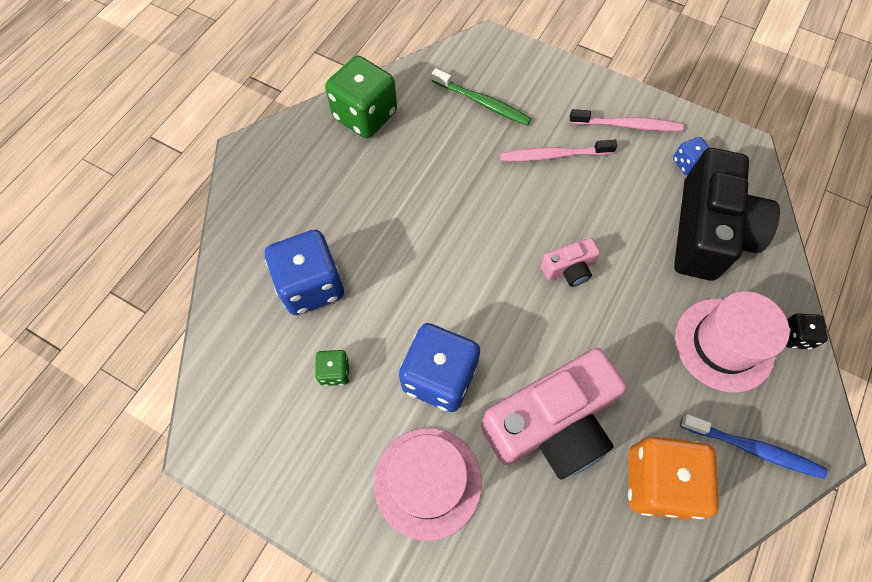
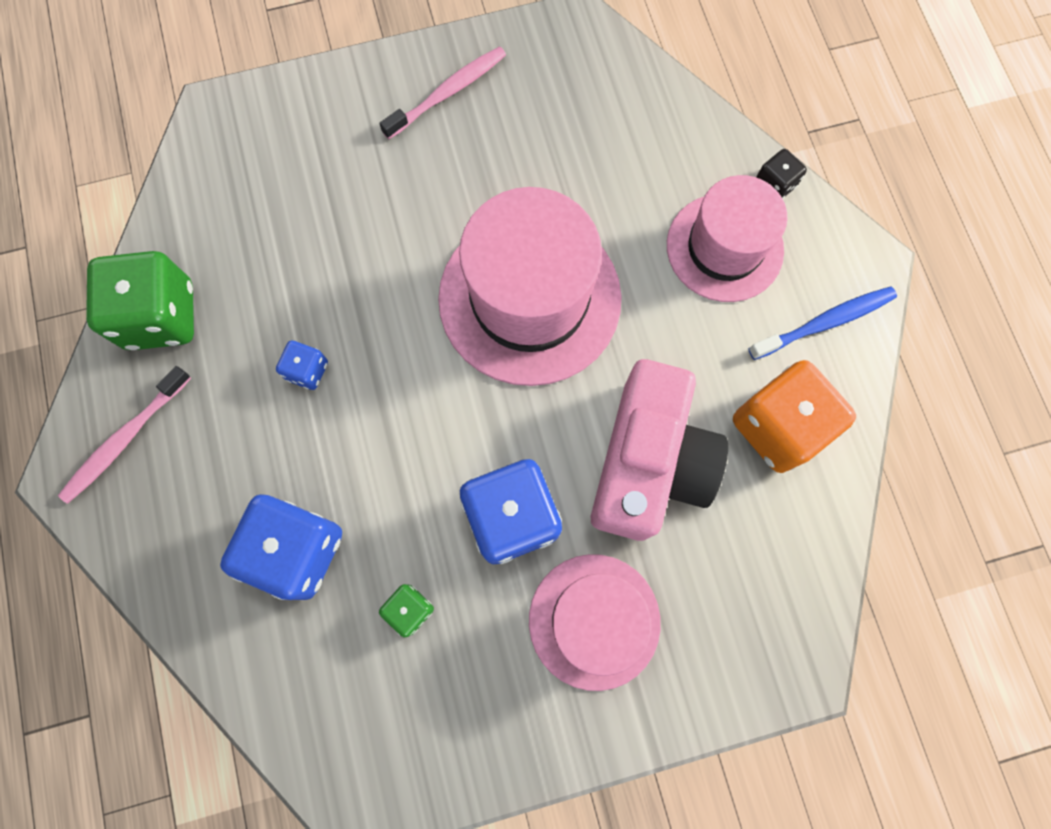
camera: 45 degrees left, 10 degrees up
green toothbrush [432,68,531,126] -> none
pink toothbrush [500,140,617,162] -> pink toothbrush moved to [58,366,191,504]
pink camera [541,238,600,287] -> pink hat [438,187,622,386]
blue dice [673,137,710,175] -> blue dice moved to [276,340,328,390]
black camera [674,148,780,281] -> none

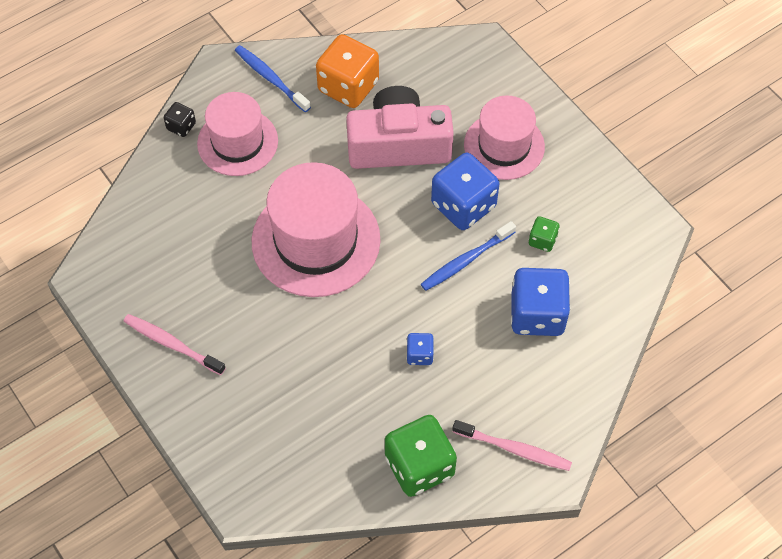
camera: 110 degrees left, 15 degrees down
none -> blue toothbrush [421,221,516,291]

